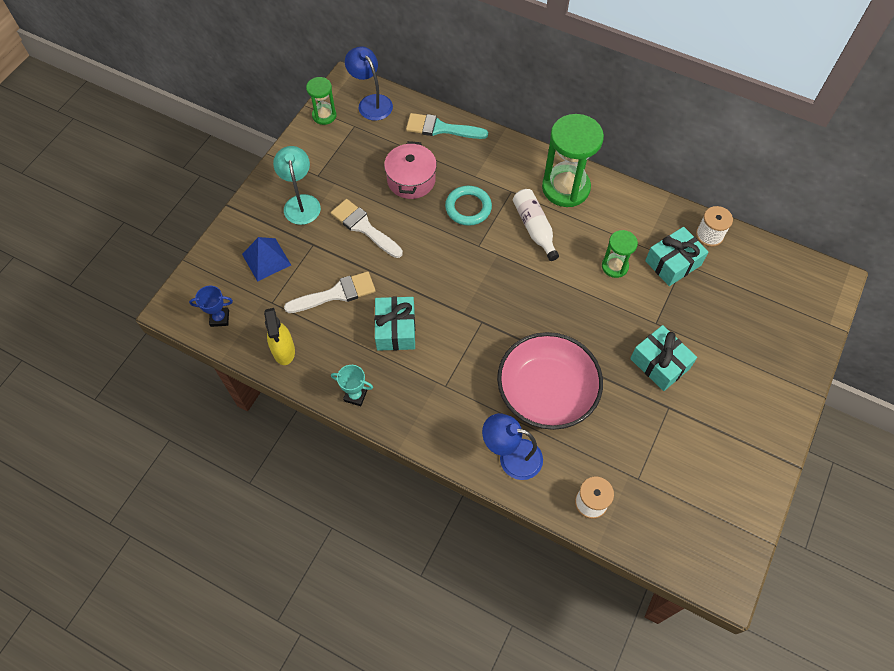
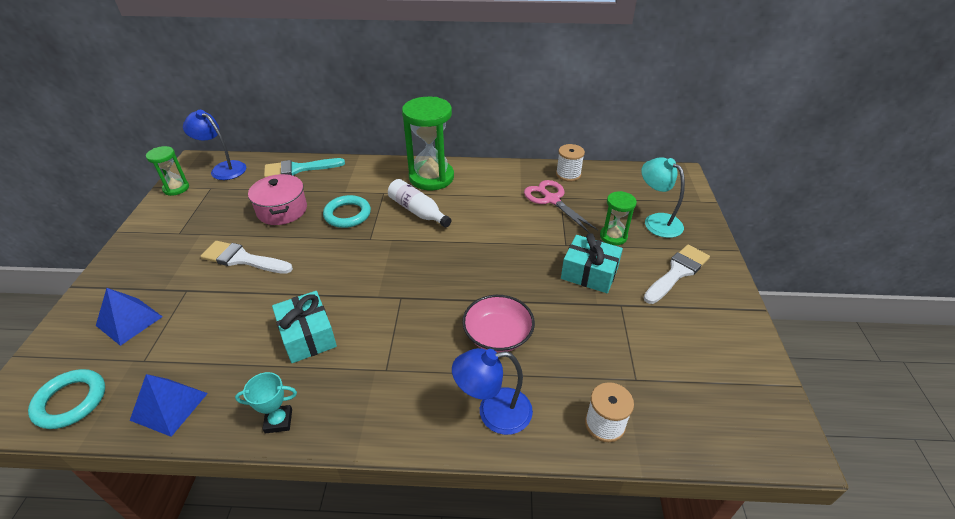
camera: 25 degrees left, 20 degrees down
blue trophy [189,286,233,327] -> turquoise ring [28,369,105,429]
yellow spray bottle [264,308,295,365] -> blue pyramid [130,374,208,437]
turquoise lamp [273,146,321,225] -> turquoise lamp moved to [641,157,685,238]
white brush [284,271,376,313] -> white brush moved to [644,245,710,304]
pink bowl [497,332,603,430] -> pink bowl [462,295,535,353], size x0.61
green hourglass [602,230,638,278] -> green hourglass moved to [600,191,637,245]
turquoise gift [645,227,709,286] -> pink scissors [524,180,598,233]

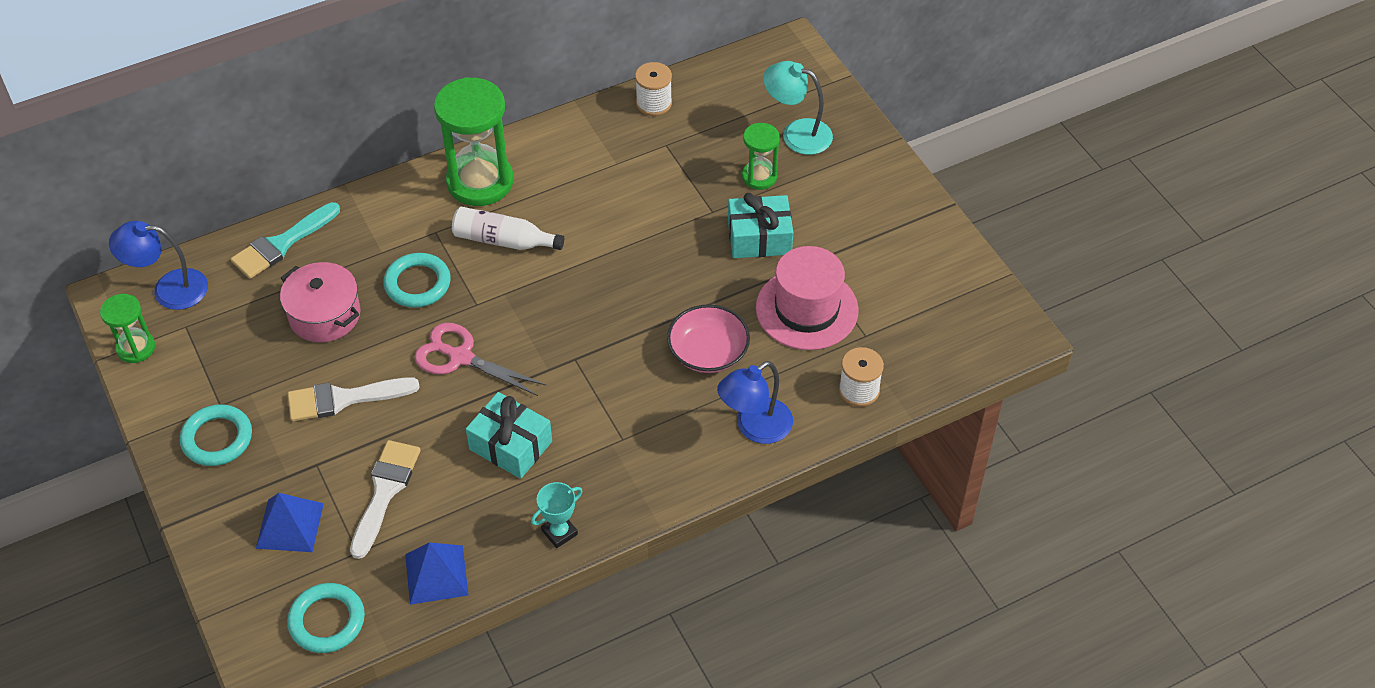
camera: 30 degrees left, 10 degrees up
pink scissors [524,180,598,233] -> pink scissors moved to [415,323,546,396]
white brush [644,245,710,304] -> white brush moved to [350,440,421,559]
none -> turquoise ring [180,404,252,466]
none -> pink hat [756,246,859,350]

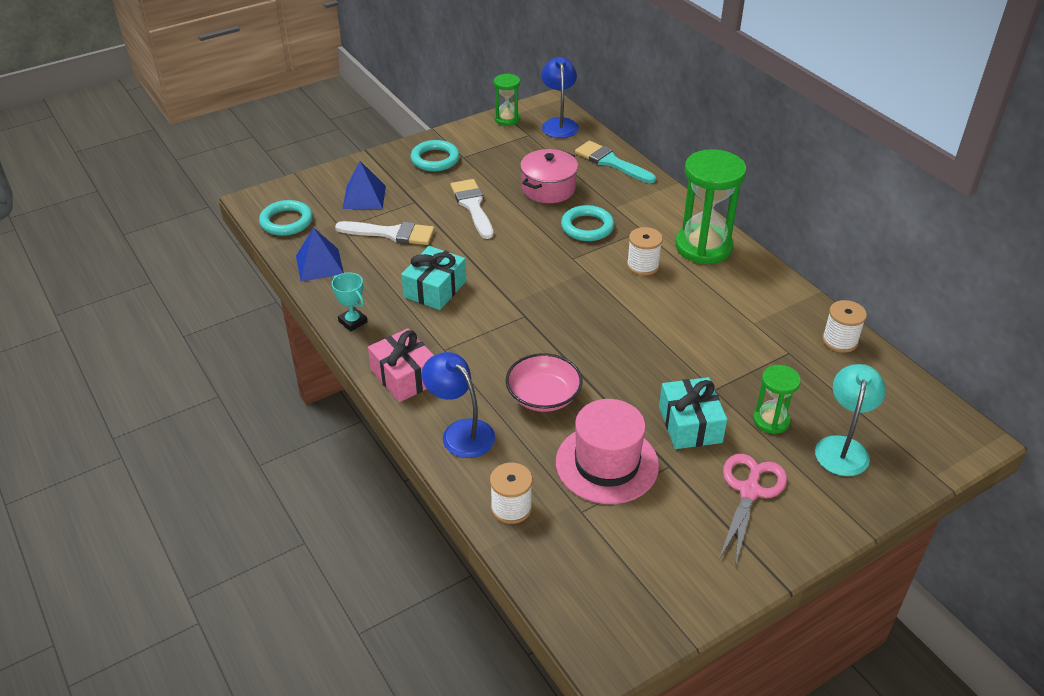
camera: 85 degrees right, 10 degrees down
pink scissors [415,323,546,396] -> pink scissors moved to [719,454,787,563]
white bottle [452,207,564,250] -> white spool [627,227,663,276]
none -> pink gift [368,328,434,402]

